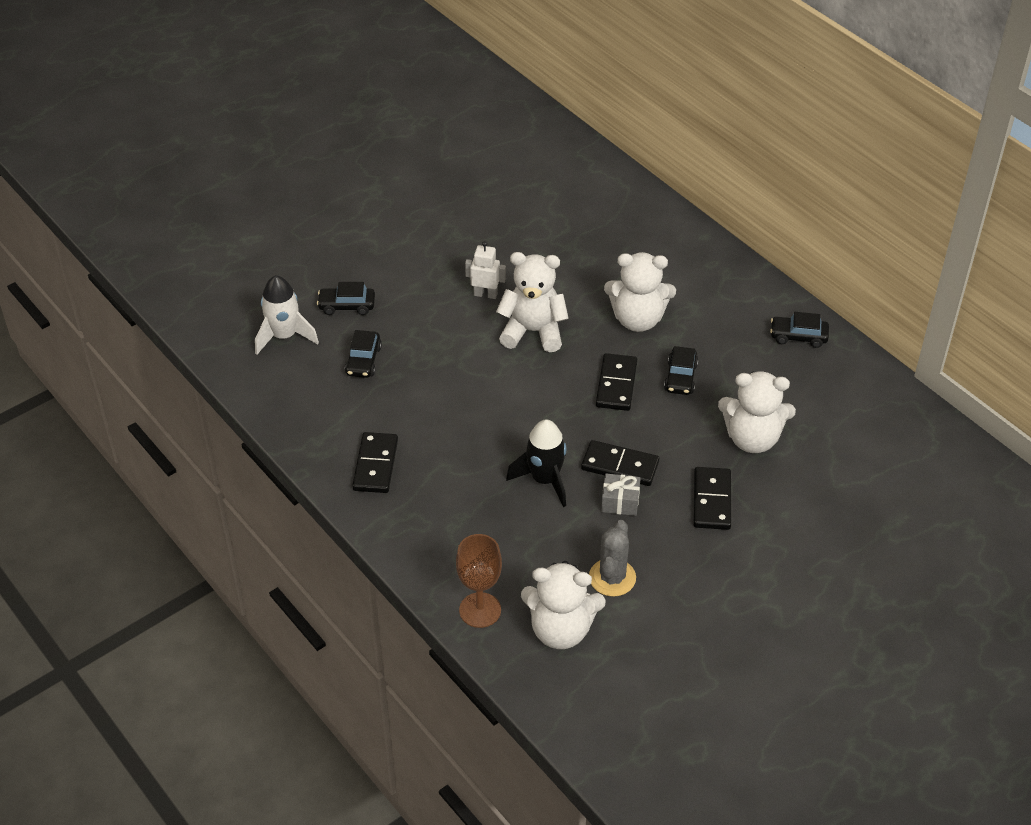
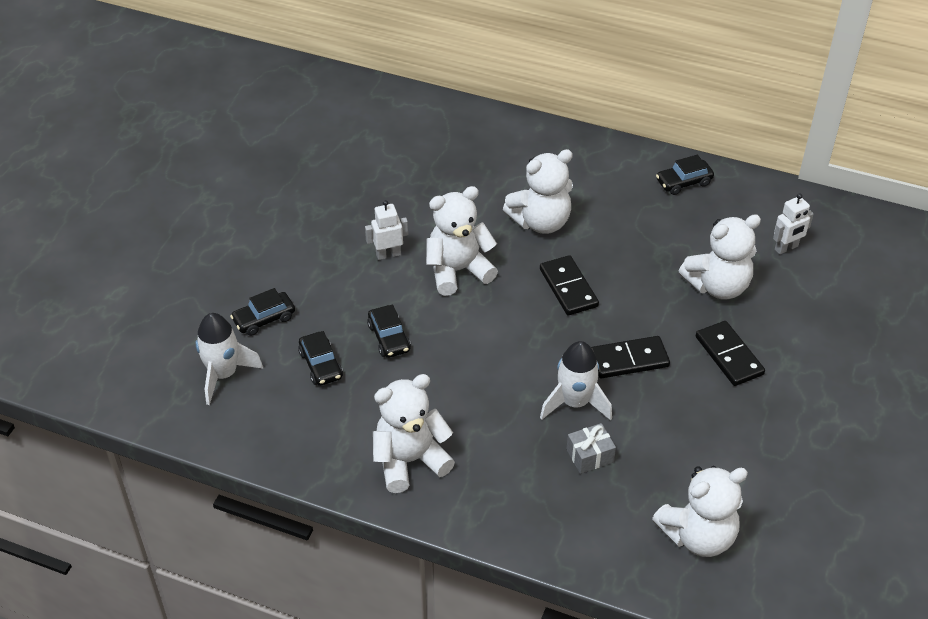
camera: 30 degrees left, 0 degrees up
black domino [352,432,398,493] -> white teddy bear [373,374,455,493]
brown goblet [456,534,502,628] -> none
black rocket [506,419,567,507] -> white rocket [540,341,612,420]
grey cactus [589,520,636,597] -> none
grey gift [601,473,641,516] -> grey gift moved to [566,423,616,474]
black car [664,346,698,395] -> black car moved to [367,304,411,358]
none -> white robot [773,193,814,254]

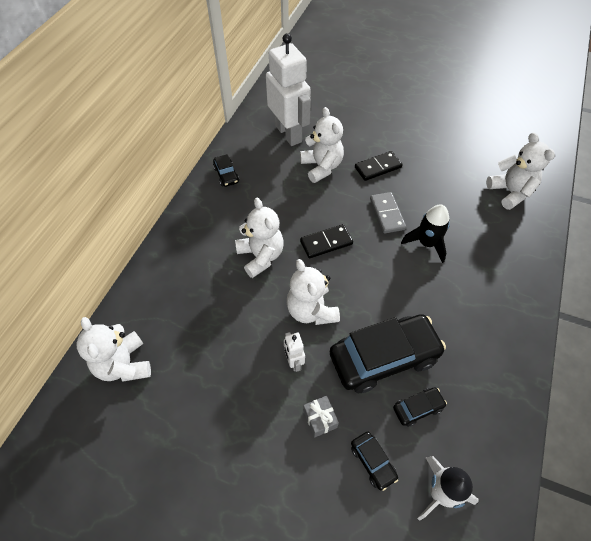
camera: 90 degrees left, 10 degrees up
black car [367,304,411,358] -> black car [330,314,446,393], size x2.25
white teddy bear [373,374,455,493] -> white teddy bear moved to [76,317,151,381]
white rocket [540,341,612,420] -> black rocket [401,204,450,263]
grey gift [566,423,616,474] -> grey gift moved to [303,396,339,437]
black domino [591,336,670,378] -> grey domino [370,192,406,233]
white robot [773,193,814,254] -> white robot [266,33,311,146], size x2.37

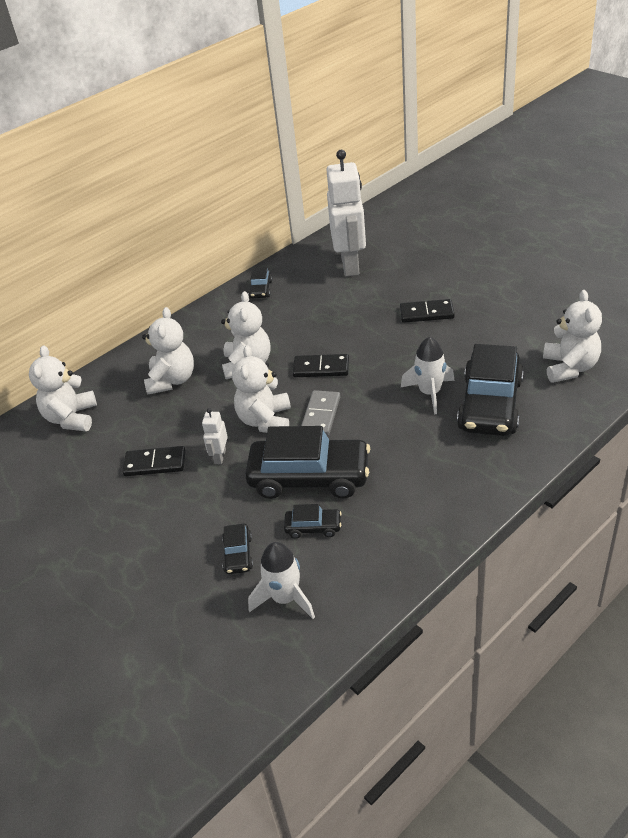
camera: 30 degrees right, 15 degrees down
white teddy bear [300,107,344,183] -> white teddy bear moved to [142,307,194,395]
grey gift [303,396,339,437] -> none
grey domino [370,192,406,233] -> grey domino moved to [301,390,340,436]
black rocket [401,204,450,263] -> white rocket [401,337,455,414]
none -> black domino [122,446,186,476]
none -> black car [457,344,524,436]

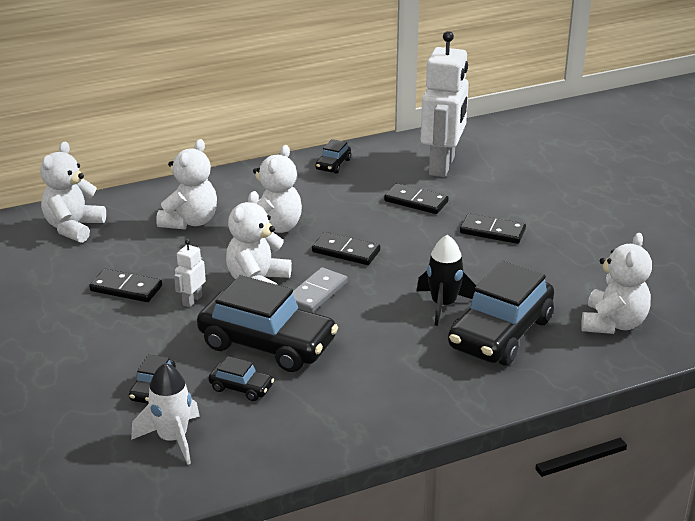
camera: 15 degrees right, 10 degrees down
white rocket [401,337,455,414] -> black rocket [417,235,476,326]
none -> black domino [384,183,448,214]

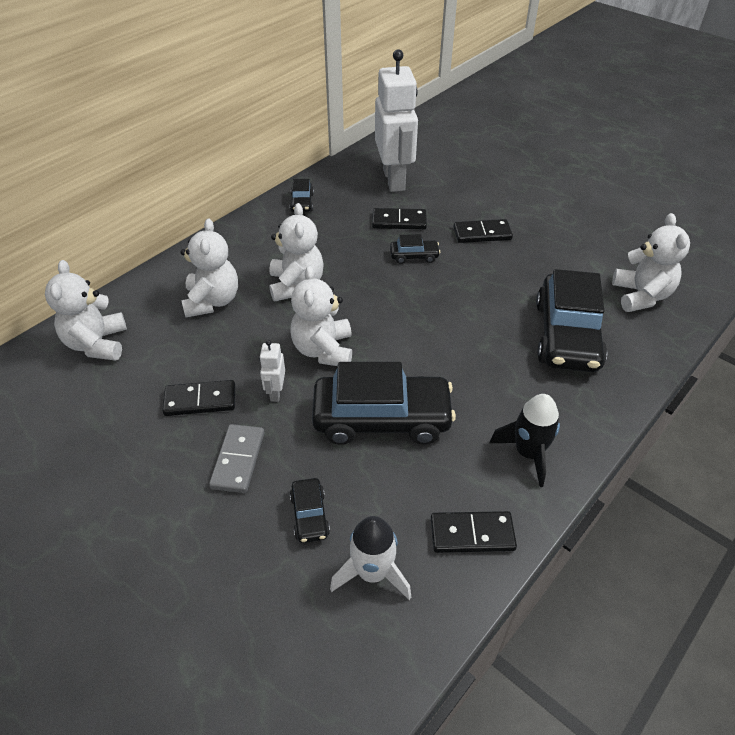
camera: 25 degrees left, 15 degrees up
black car [208,356,274,401] -> black car moved to [390,234,440,264]
grey domino [292,267,348,313] -> grey domino moved to [209,424,264,493]
black domino [312,232,380,265] -> black domino moved to [431,511,517,553]
black rocket [417,235,476,326] -> black rocket moved to [489,394,560,487]

